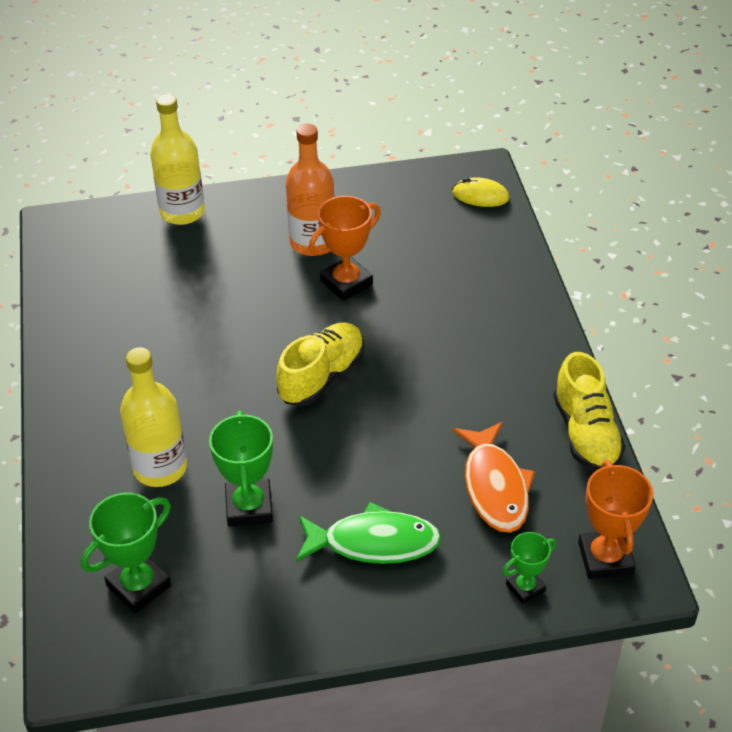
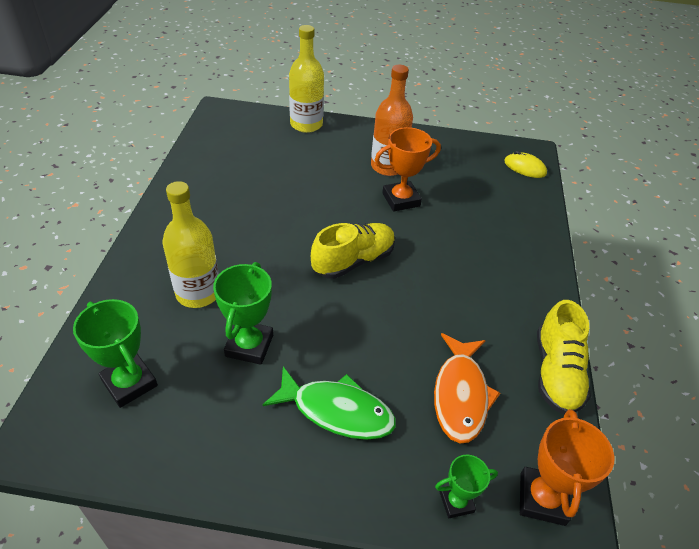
camera: 15 degrees right, 0 degrees up
green trophy [81,493,171,613] -> green trophy turned 75 degrees clockwise [73,299,158,408]

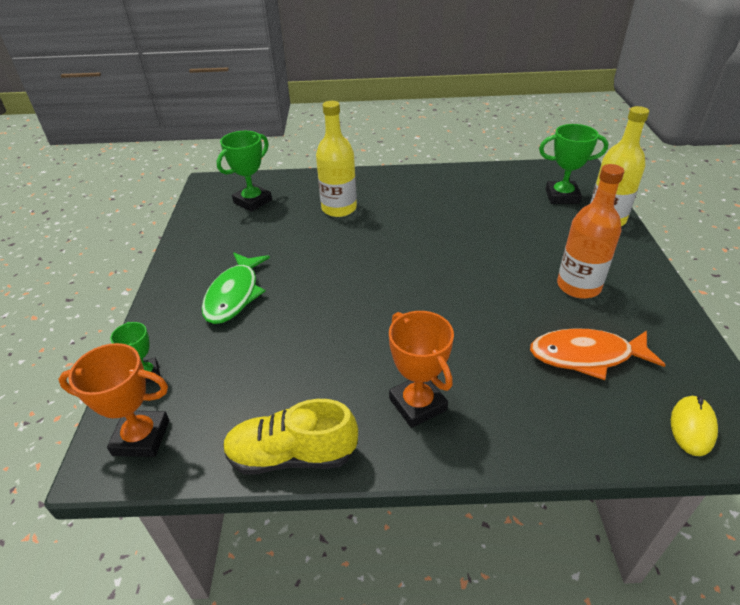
camera: 85 degrees right, 5 degrees down
green trophy [213,262,273,365] -> green trophy moved to [539,124,608,204]
yellow shoe [311,223,395,279] -> none
orange trophy [375,127,441,212] -> orange trophy moved to [389,311,454,428]
orange fish [434,333,500,443] -> orange fish moved to [530,328,665,380]

